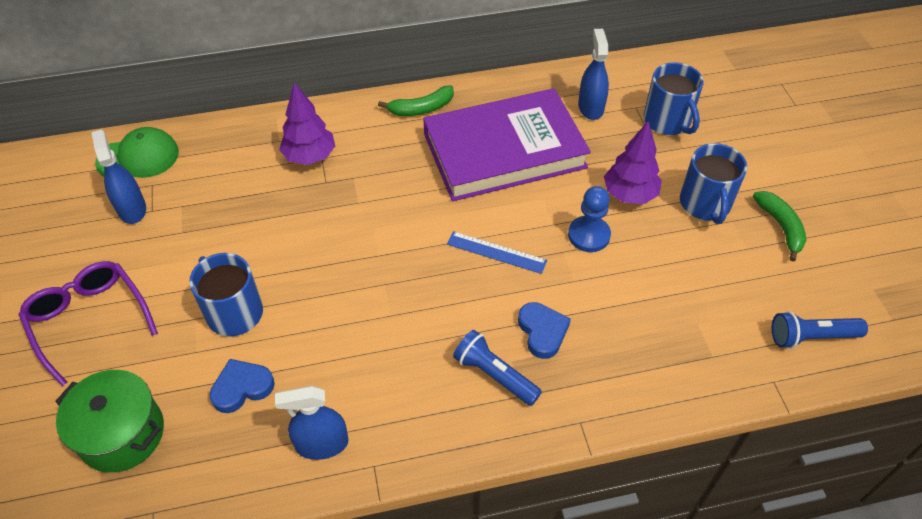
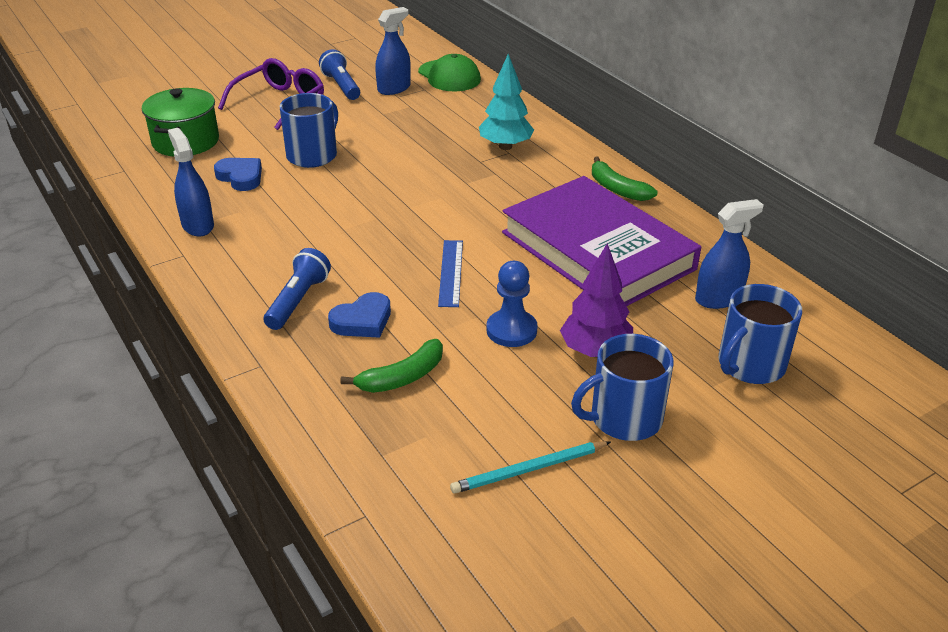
camera: 70 degrees right, 15 degrees down
purple tree [279,82,335,165] -> turquoise tree [479,54,534,150]
green banana [753,191,806,262] -> green banana moved to [340,339,443,393]
blue flashlight [772,311,868,349] -> blue flashlight moved to [319,49,360,100]
none -> turquoise pencil [450,441,611,493]

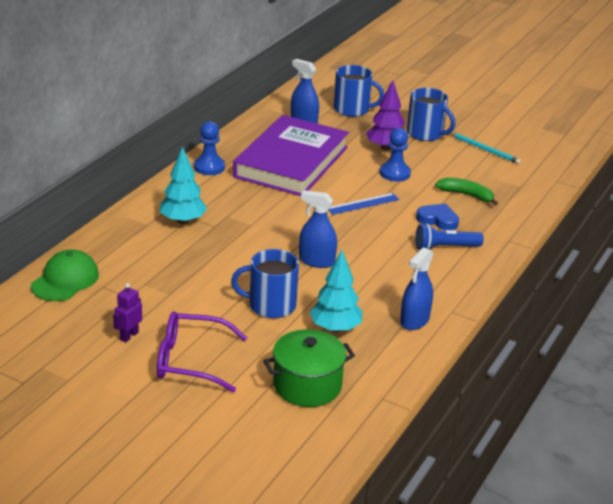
camera: 120 degrees left, 5 degrees down
blue heart [214,158,262,191] -> turquoise tree [309,250,363,333]
blue flashlight [319,49,360,100] -> purple robot [113,283,142,342]
blue spray bottle [375,7,411,95] -> blue spray bottle moved to [299,190,337,268]
green banana [592,157,658,201] -> blue pawn [194,121,225,175]

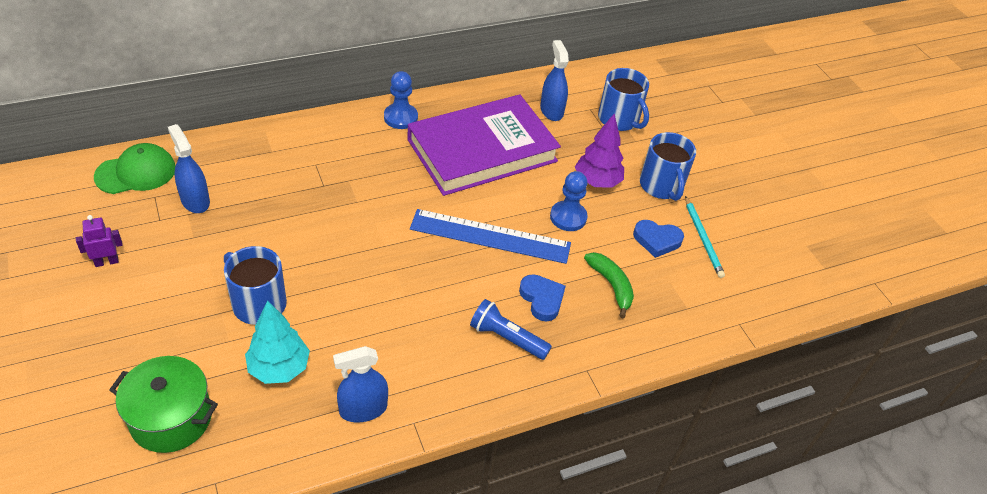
camera: 35 degrees right, 15 degrees up
purple glasses [157,311,247,392] -> none
turquoise tree [160,147,207,224] -> none
blue spray bottle [299,190,337,268] -> blue spray bottle moved to [168,124,210,213]
blue ruler [328,193,400,215] -> blue ruler [410,209,571,264], size x1.77
none -> blue heart [633,220,684,258]

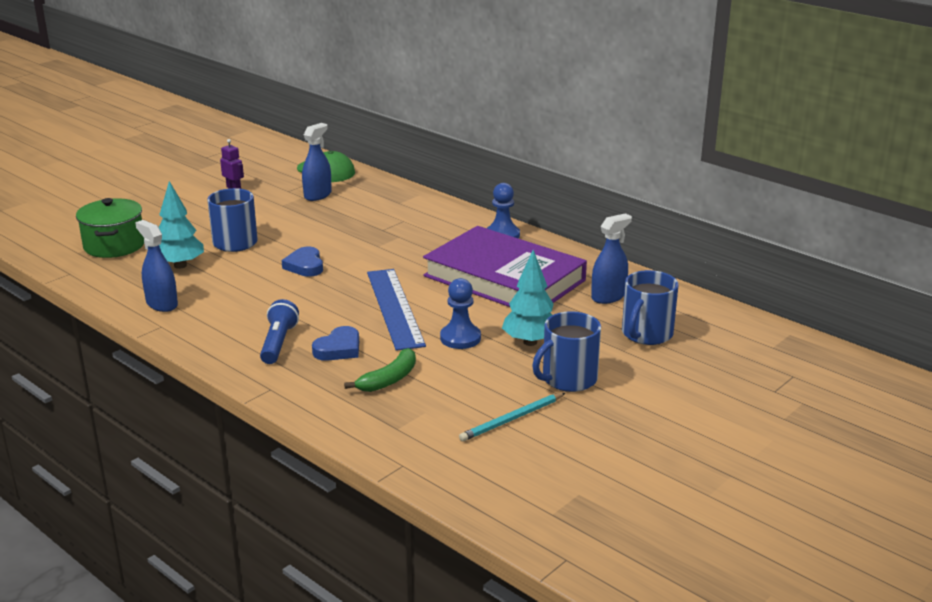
camera: 70 degrees right, 20 degrees down
purple tree [575,114,624,188] -> turquoise tree [502,250,554,346]
blue heart [633,220,684,258] -> blue heart moved to [282,246,323,277]

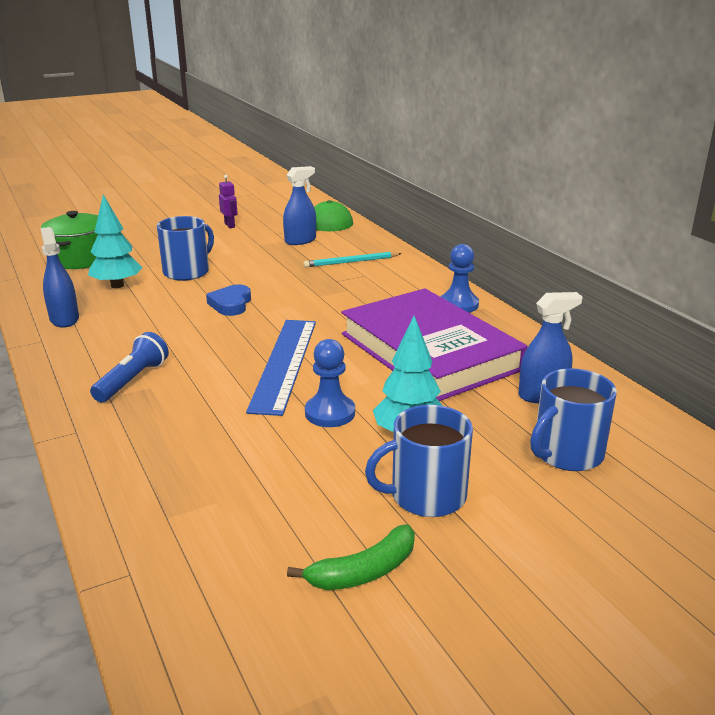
camera: 20 degrees right, 0 degrees up
blue heart [312,326,359,361] -> none
green banana [344,348,416,392] -> green banana moved to [287,524,415,590]
turquoise pencil [459,393,565,442] -> turquoise pencil moved to [304,252,402,267]

